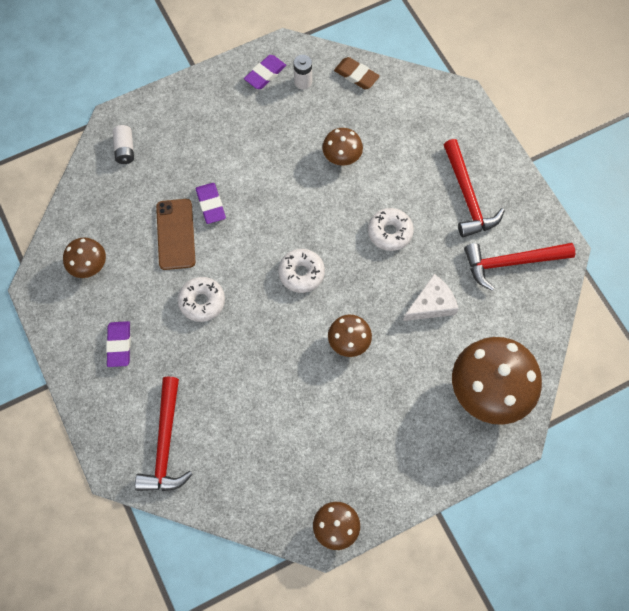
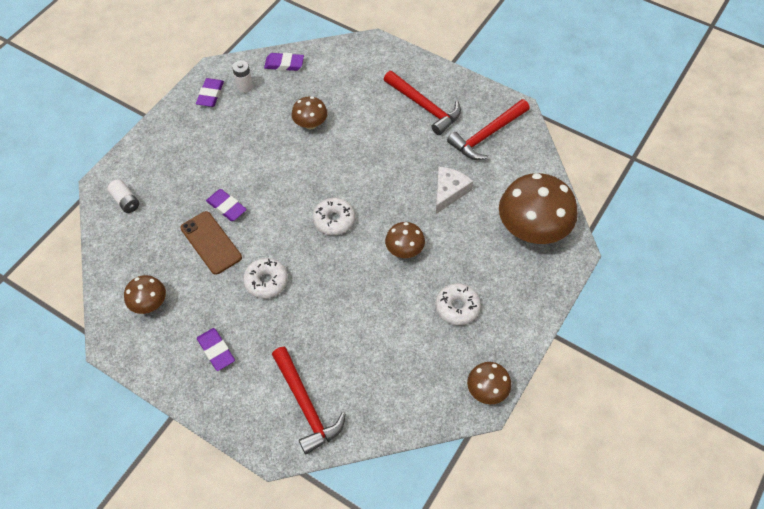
camera: 30 degrees left, 10 degrees down
brown eraser [334,57,380,89] -> purple eraser [264,53,304,71]
white donut [368,208,414,251] -> white donut moved to [435,283,481,325]

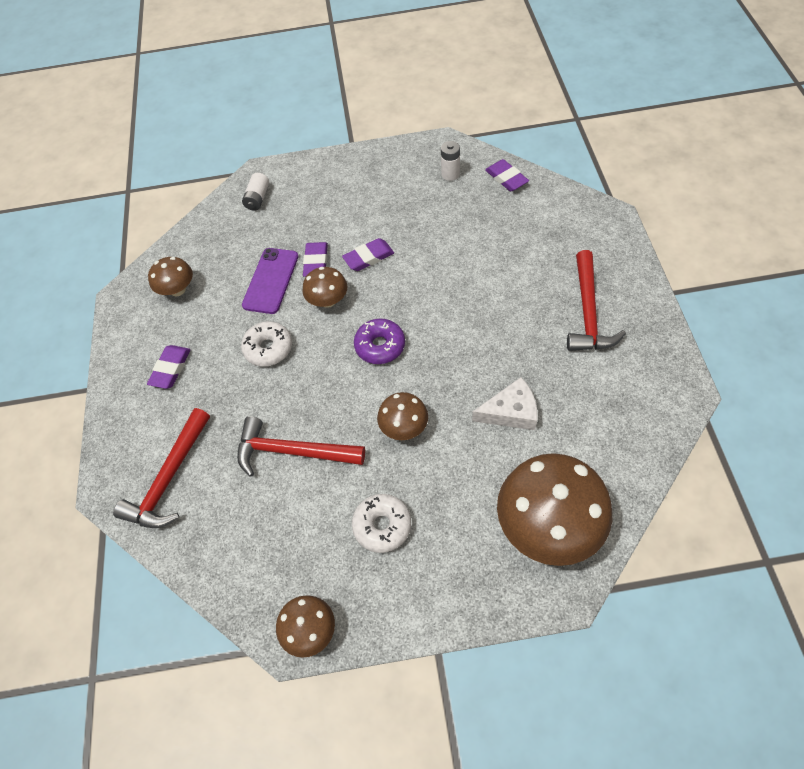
camera: 55 degrees right, 0 degrees up
brown phone [180,211,242,275] -> purple phone [242,248,298,314]
purple eraser [196,78,224,107] -> purple eraser moved to [342,238,394,271]
brown mushroom [291,96,328,129] -> brown mushroom moved to [303,267,347,308]
white donut [313,198,355,235] -> purple donut [354,319,405,364]
red hammer [447,99,530,160] -> red hammer moved to [237,417,365,477]

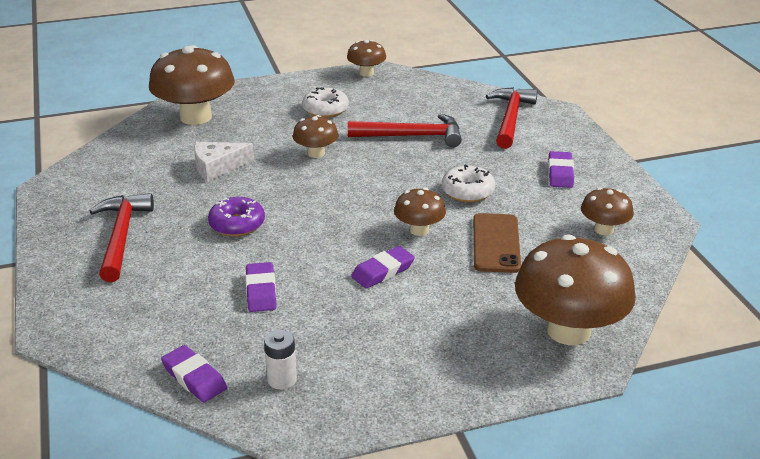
camera: 165 degrees right, 25 degrees down
white battery [242,173,269,211] -> brown mushroom [515,234,636,345]
purple phone [242,248,298,314] -> brown phone [473,213,521,273]
purple eraser [303,242,328,277] -> purple eraser moved to [245,262,277,312]
purple donut [354,319,405,364] -> purple donut moved to [208,197,265,236]

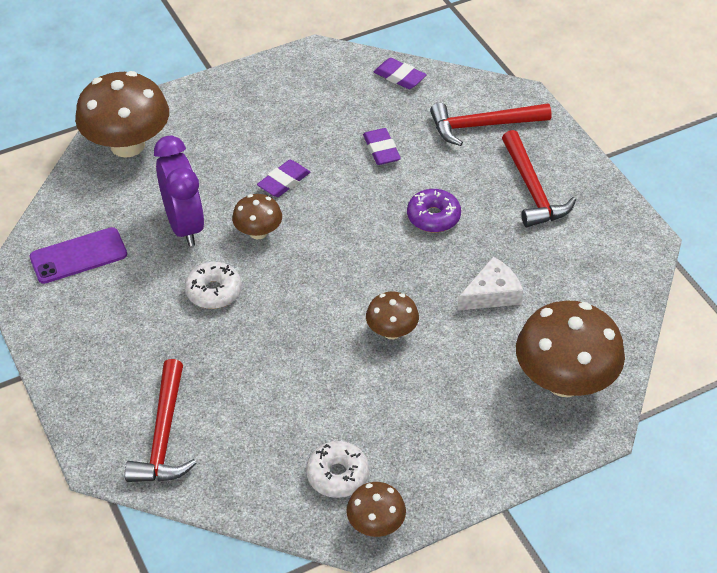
camera: 170 degrees right, 15 degrees up
white battery [264,330,297,390] -> none
white donut [302,87,349,118] -> white donut moved to [306,441,369,498]
red hammer [348,114,462,147] -> red hammer moved to [430,103,552,146]
brown phone [473,213,521,273] -> purple clock [154,136,204,247]
purple eraser [548,151,574,188] -> none
brown mushroom [581,187,634,235] -> purple phone [29,227,127,284]

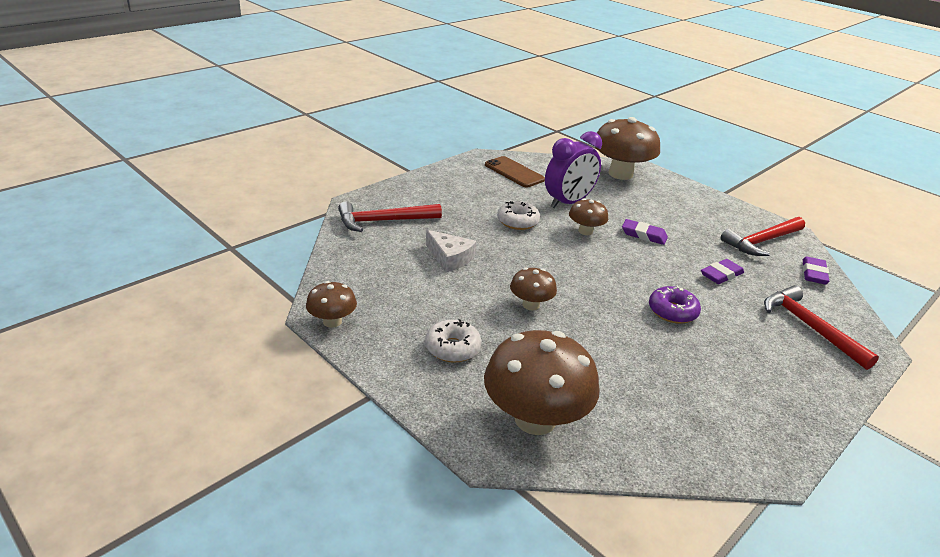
camera: 70 degrees right, 15 degrees down
purple phone [29,227,127,284] -> brown phone [485,156,545,188]
white donut [306,441,369,498] -> white donut moved to [425,319,481,363]
white cheese [457,257,523,311] -> white cheese moved to [426,230,476,272]
red hammer [502,130,576,227] -> red hammer moved to [721,217,805,256]

